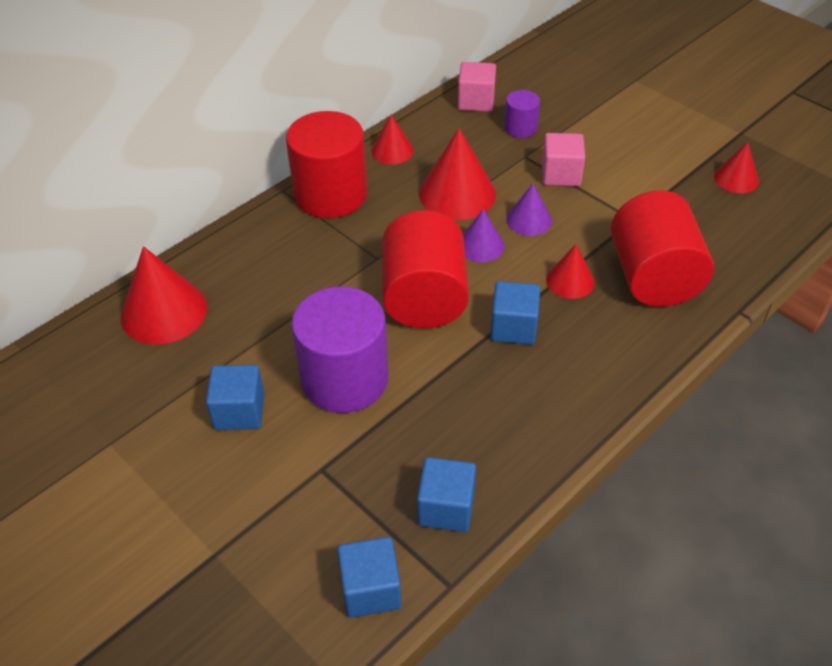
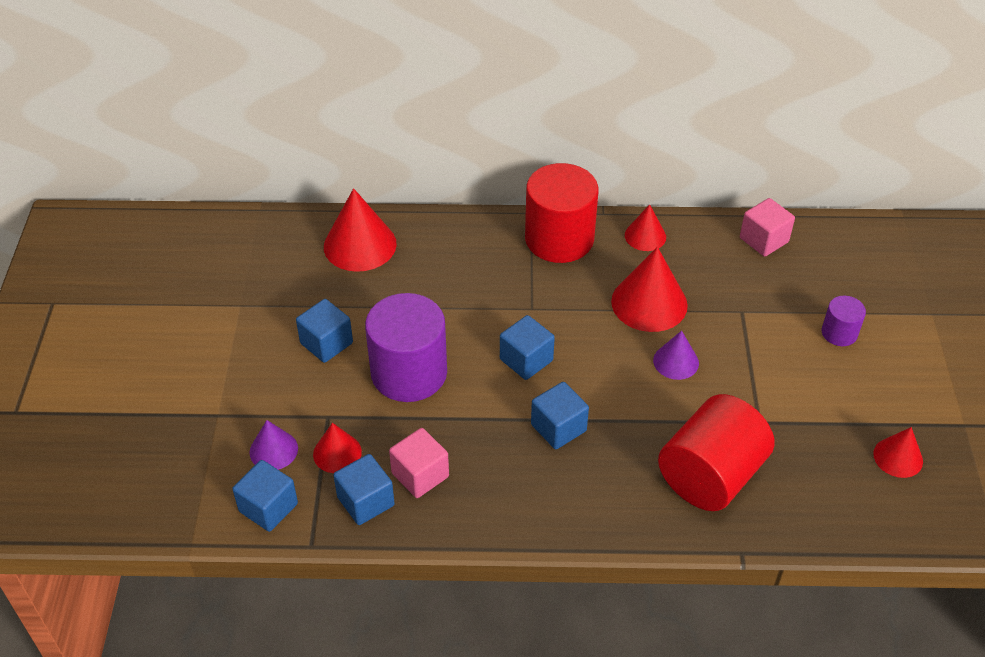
camera: 45 degrees right, 0 degrees up
red cylinder [382,210,469,328] -> blue cube [500,315,555,380]
purple cone [463,209,504,262] -> purple cone moved to [249,420,298,470]
purple cylinder [504,90,540,138] -> purple cylinder moved to [822,296,866,346]
pink cube [542,133,585,186] -> pink cube moved to [389,428,449,498]
red cone [546,245,595,299] -> red cone moved to [313,423,362,473]

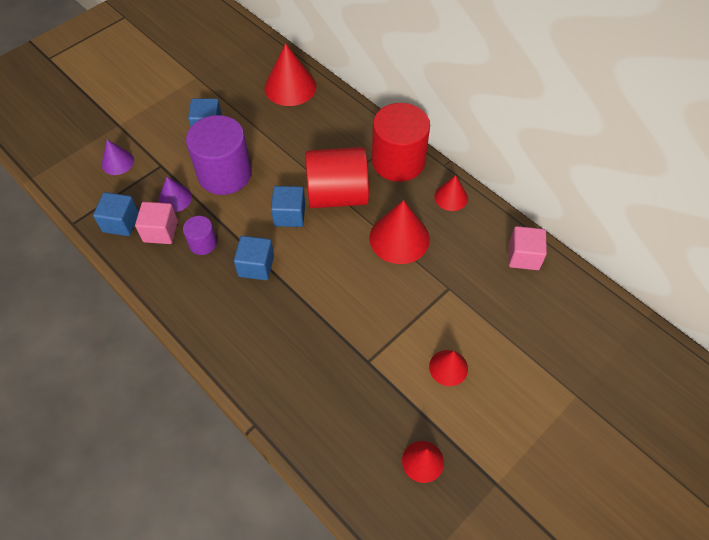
camera: 45 degrees right, 10 degrees up
blue cube [232,460,298,532] -> none
red cone [313,423,362,473] -> red cone moved to [429,350,468,386]
purple cone [653,330,699,380] -> purple cone moved to [158,177,192,212]
red cylinder [658,394,775,511] -> red cylinder moved to [305,147,369,208]
purple cylinder [822,296,866,346] -> purple cylinder moved to [183,216,217,255]

